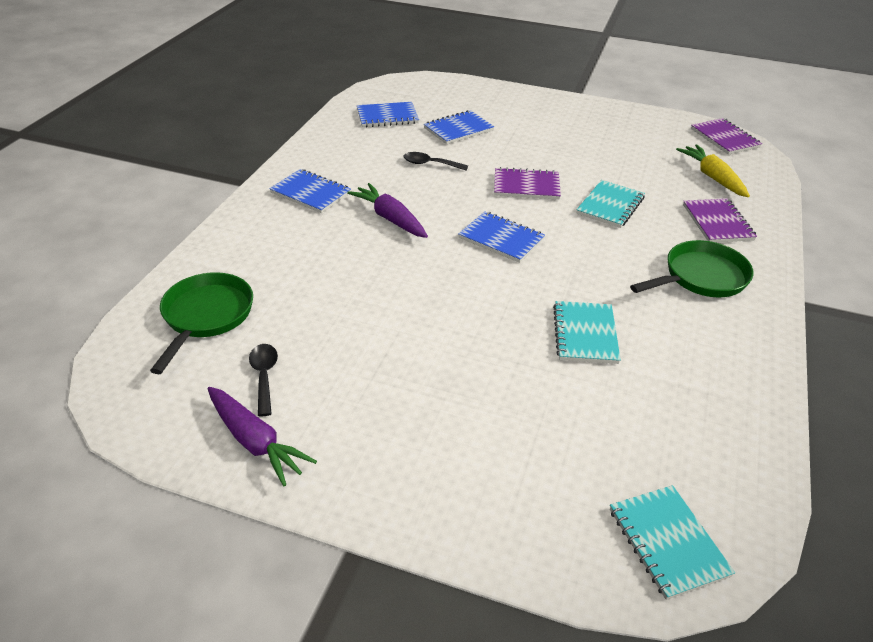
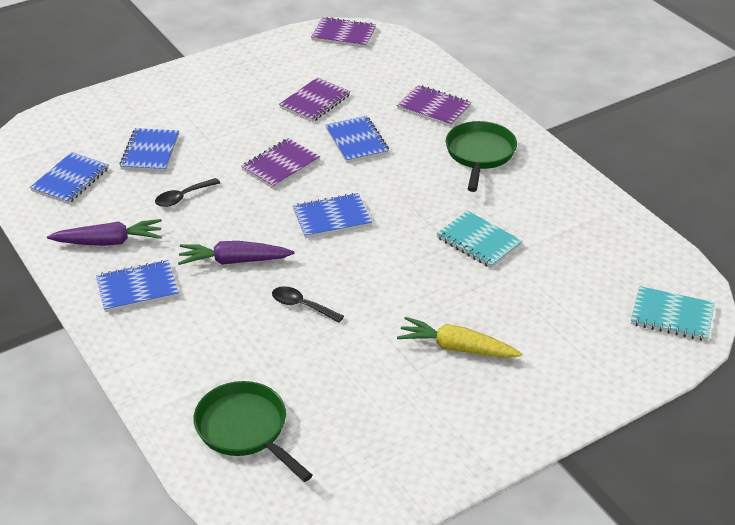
camera: 50 degrees left, 0 degrees up
purple carrot [207,387,317,486] -> purple carrot moved to [47,219,162,246]
black spoon [249,344,278,416] -> black spoon moved to [272,286,344,323]
turquoise notebook [576,180,645,228] -> blue notebook [325,116,389,163]
yellow carrot [676,144,750,197] -> yellow carrot moved to [397,317,522,358]
none -> purple notebook [279,77,351,122]

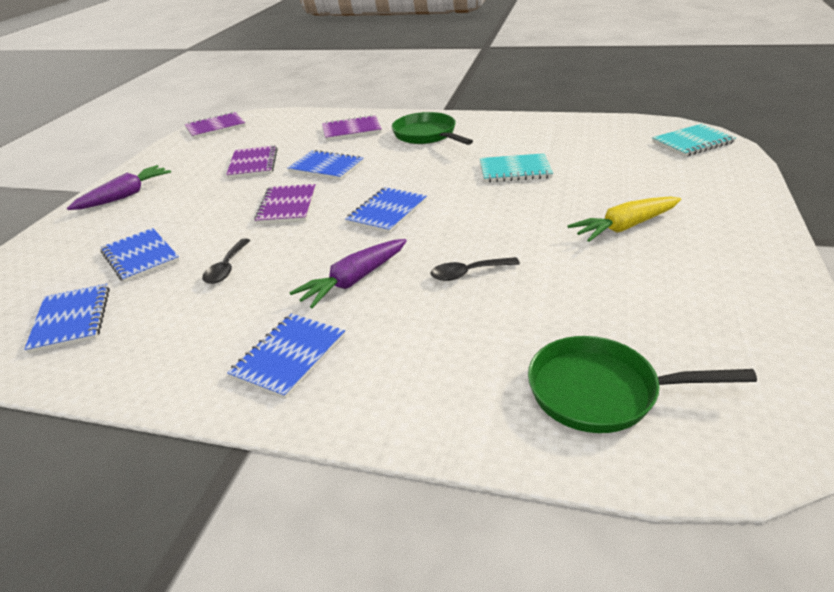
camera: 40 degrees left, 5 degrees down
purple carrot [47,219,162,246] -> purple carrot moved to [67,165,171,210]

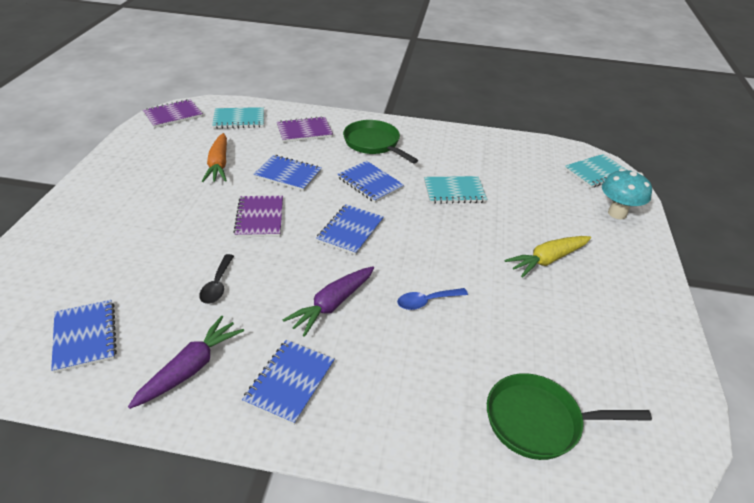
camera: 10 degrees left, 5 degrees up
purple carrot [67,165,171,210] -> purple carrot moved to [128,316,244,409]
blue notebook [100,228,180,283] -> blue notebook moved to [337,161,404,203]
purple notebook [226,145,278,179] -> orange carrot [202,133,227,182]
black spoon [430,257,520,281] -> blue spoon [397,288,468,310]
none -> turquoise notebook [212,107,264,129]
none -> turquoise mushroom [602,169,652,219]

